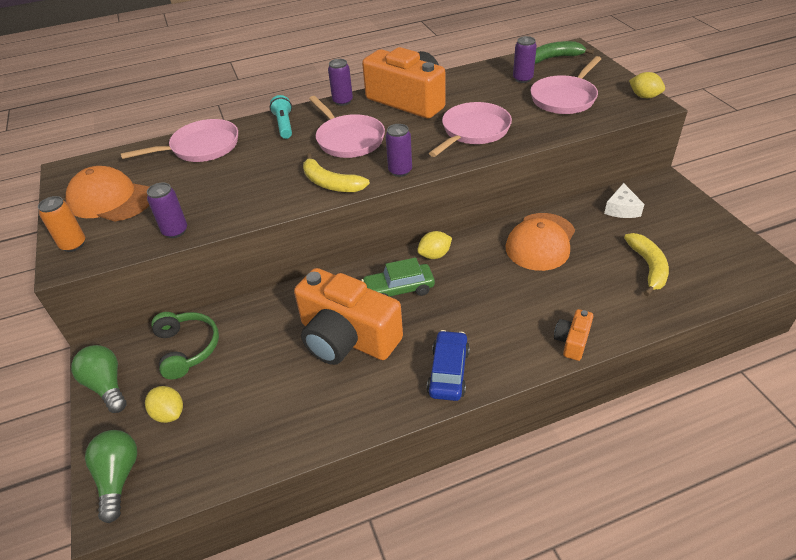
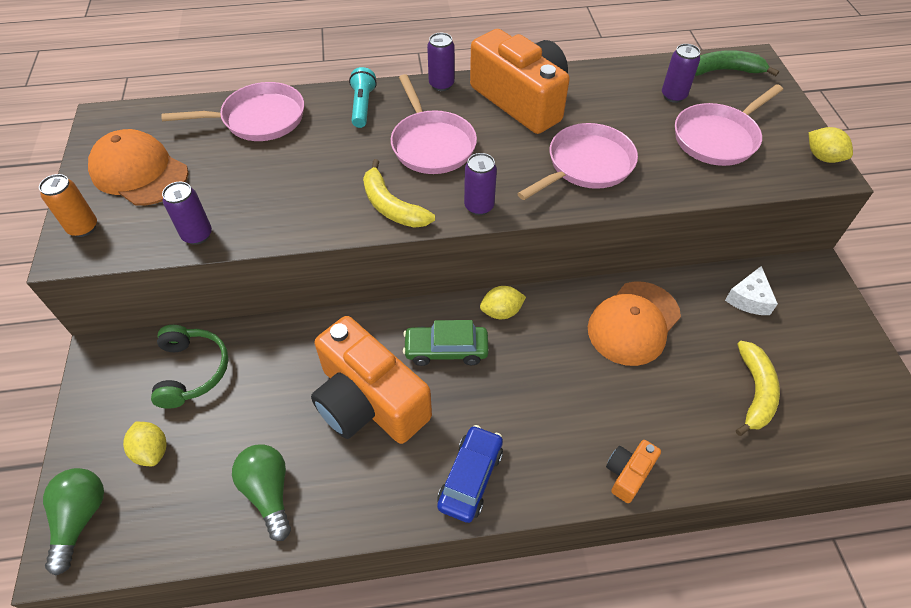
camera: 10 degrees right, 10 degrees up
green light bulb [71,345,127,413] -> green light bulb moved to [232,444,291,541]

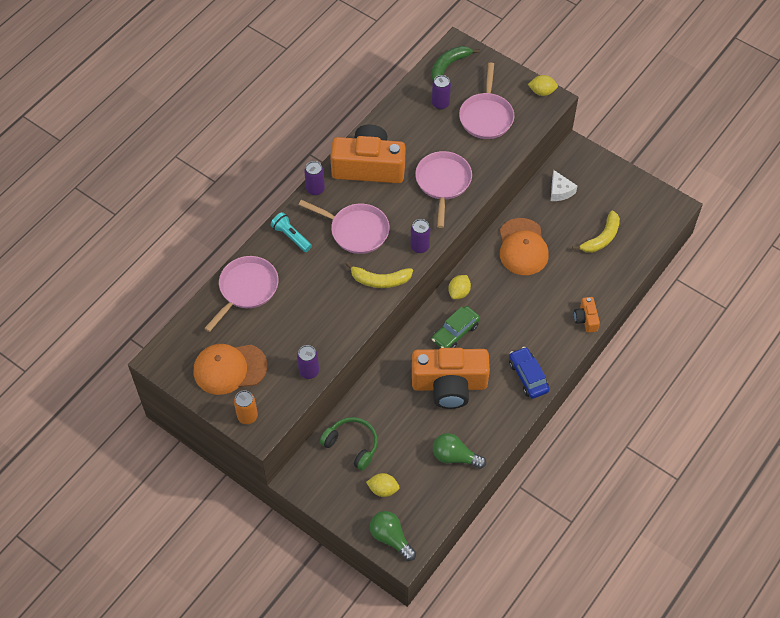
camera: 45 degrees left, 5 degrees up
yellow banana [736,341,780,436] -> yellow banana turned 75 degrees clockwise [572,210,620,253]

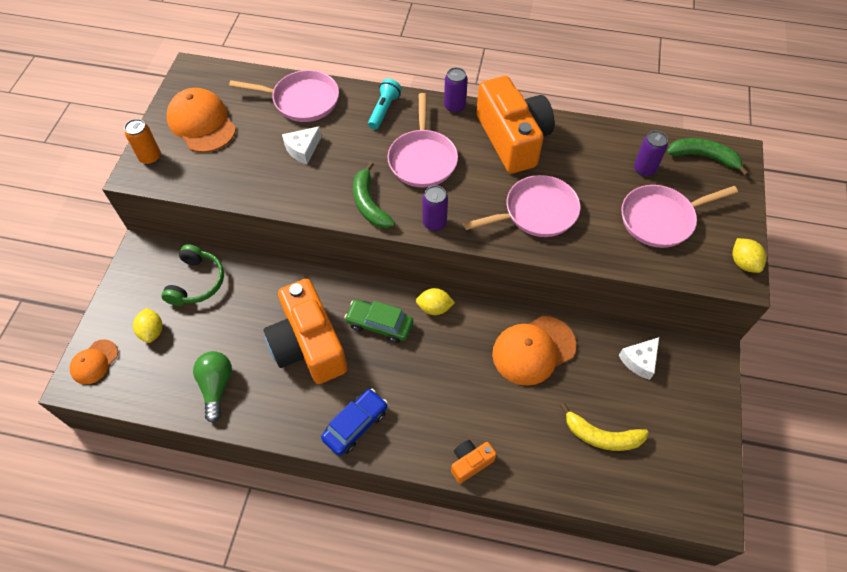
camera: 65 degrees right, 0 degrees up
purple can [297,345,319,379] -> none
yellow banana [346,262,413,288] -> green banana [353,162,395,228]
green light bulb [370,511,416,561] -> orange cap [70,340,118,384]
none -> white cheese [282,126,322,164]

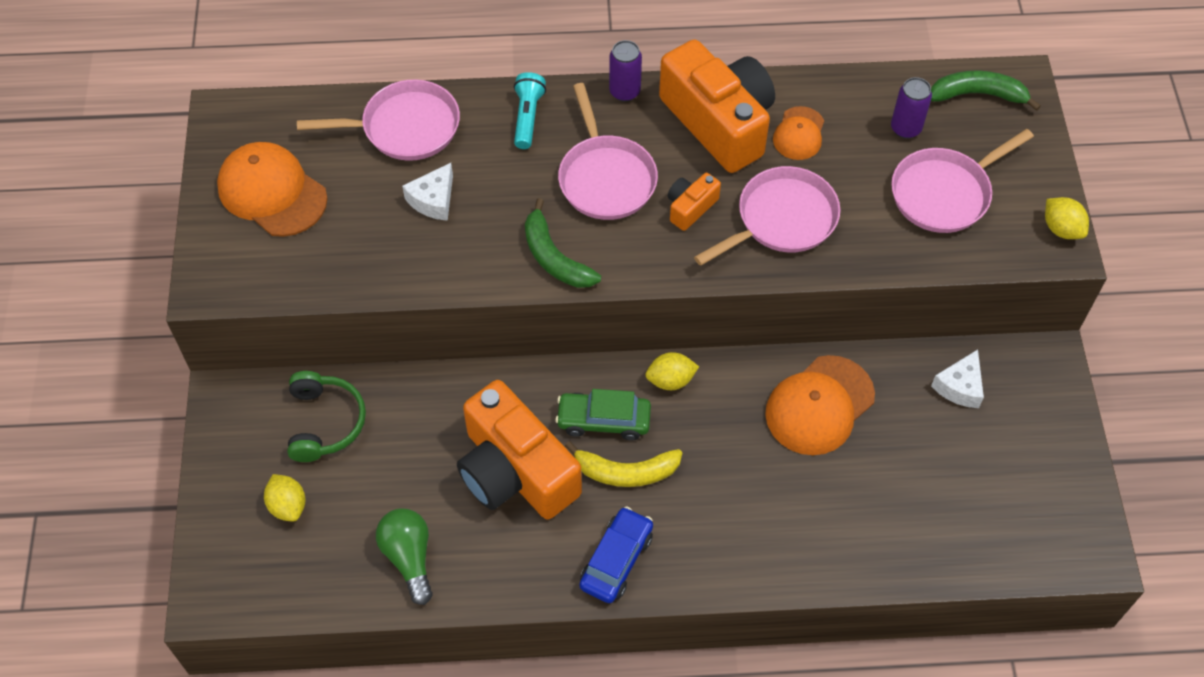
camera: 15 degrees left, 0 degrees up
orange cap [70,340,118,384] -> orange cap moved to [773,106,824,160]
orange can [124,119,161,165] -> none
purple can [423,185,448,231] -> none
orange camera [451,440,497,483] -> orange camera moved to [668,173,721,231]
yellow banana [560,403,649,451] -> yellow banana moved to [565,441,682,487]

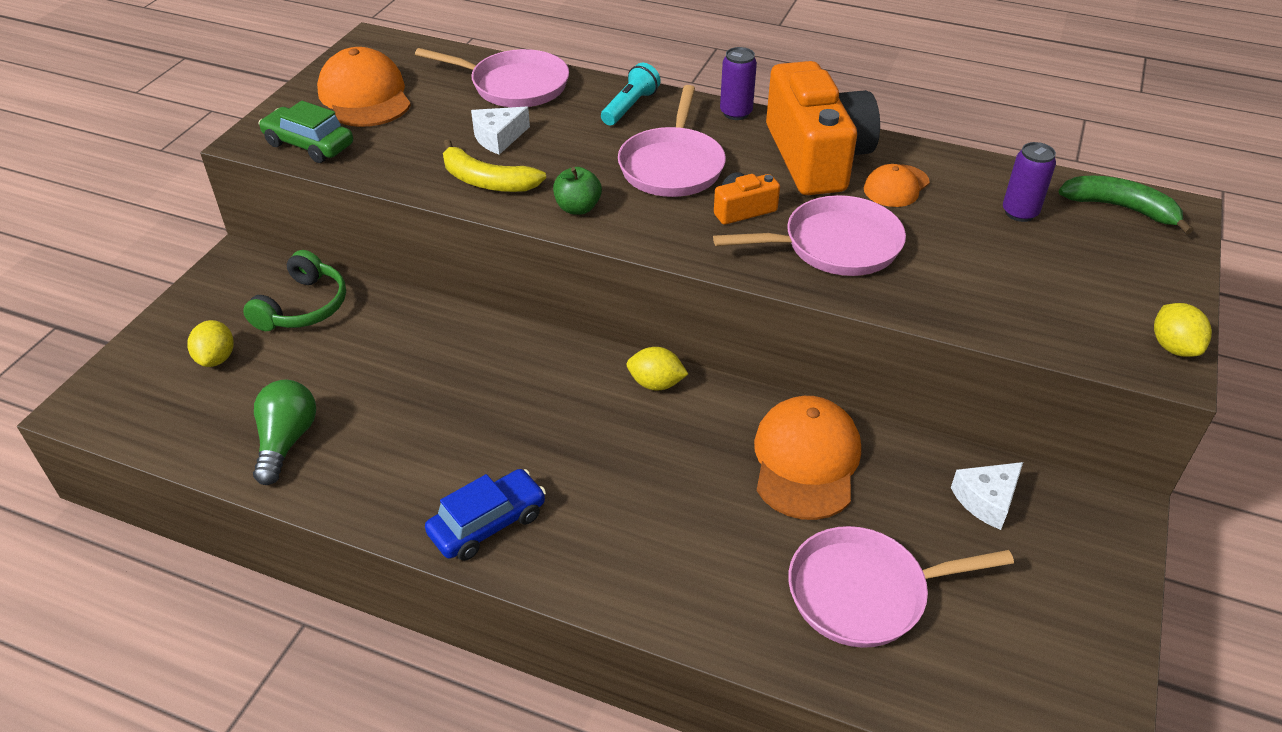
camera: 25 degrees right, 15 degrees down
orange camera [457,380,582,520] -> none
green banana [525,198,601,288] -> green apple [553,167,602,215]
green car [555,389,651,440] -> green car moved to [259,101,353,163]
yellow banana [565,441,682,487] -> yellow banana moved to [443,139,546,192]
orange cap [765,355,875,455] -> orange cap turned 120 degrees clockwise [754,396,861,520]
pink pan [891,129,1034,233] -> pink pan moved to [788,526,1014,648]

